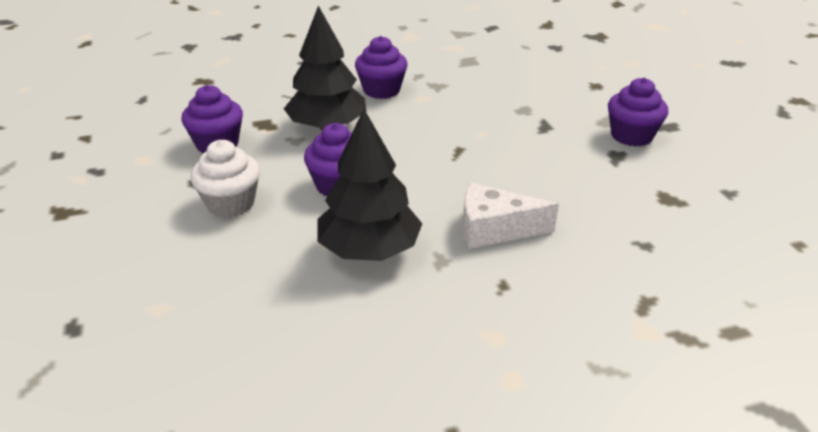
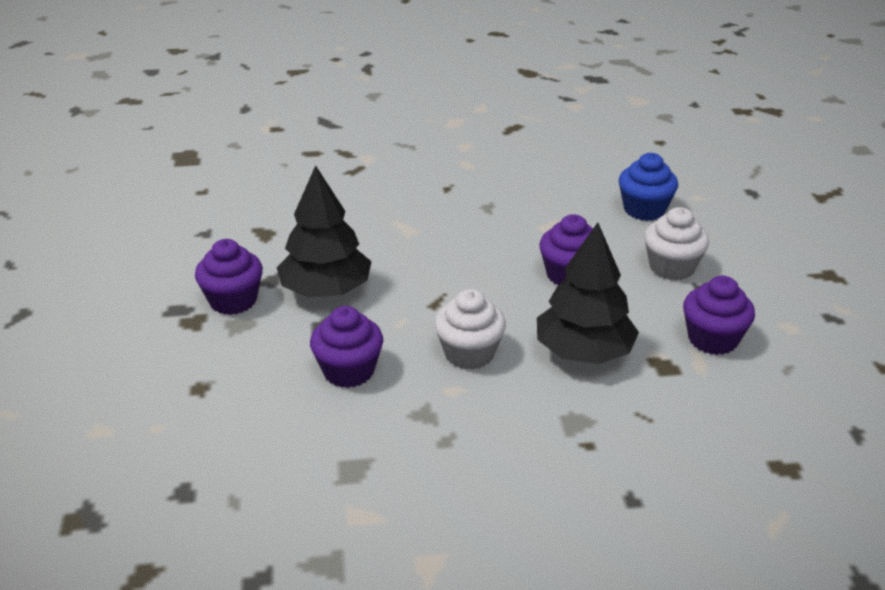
camera: 170 degrees left, 0 degrees up
black tree [317,109,422,261] -> black tree moved to [277,165,372,297]
purple cupcake [355,36,408,99] -> purple cupcake moved to [310,306,383,388]
white cheese [463,183,559,249] -> none
none -> white cupcake [434,289,506,370]
none -> blue cupcake [619,153,678,221]

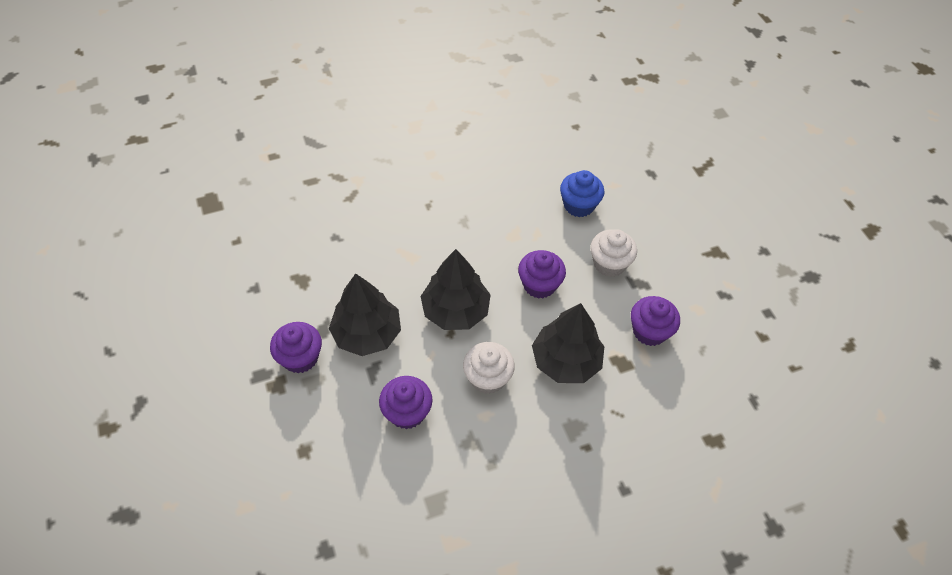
camera: 15 degrees left, 20 degrees up
none -> black tree [421,249,491,330]

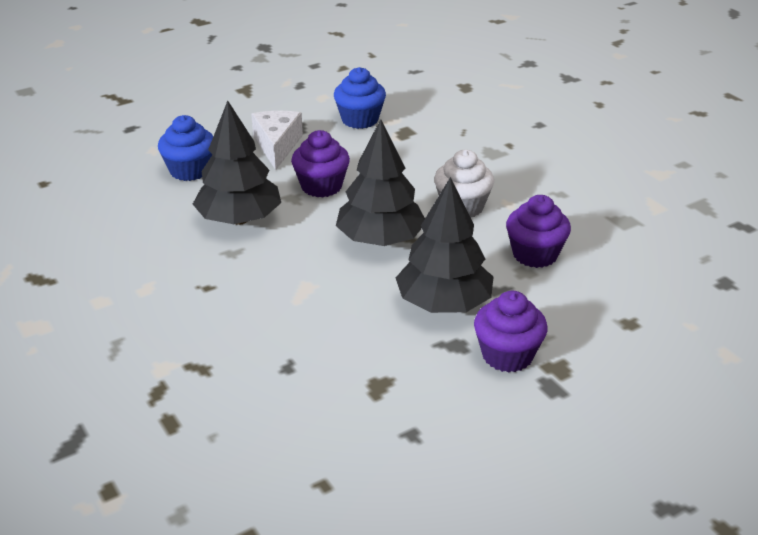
camera: 100 degrees left, 20 degrees down
black tree [532,303,604,383] -> black tree moved to [193,101,281,225]
white cupcake [590,229,637,277] -> white cheese [251,111,303,170]
purple cupcake [631,296,680,346] -> blue cupcake [334,67,386,129]

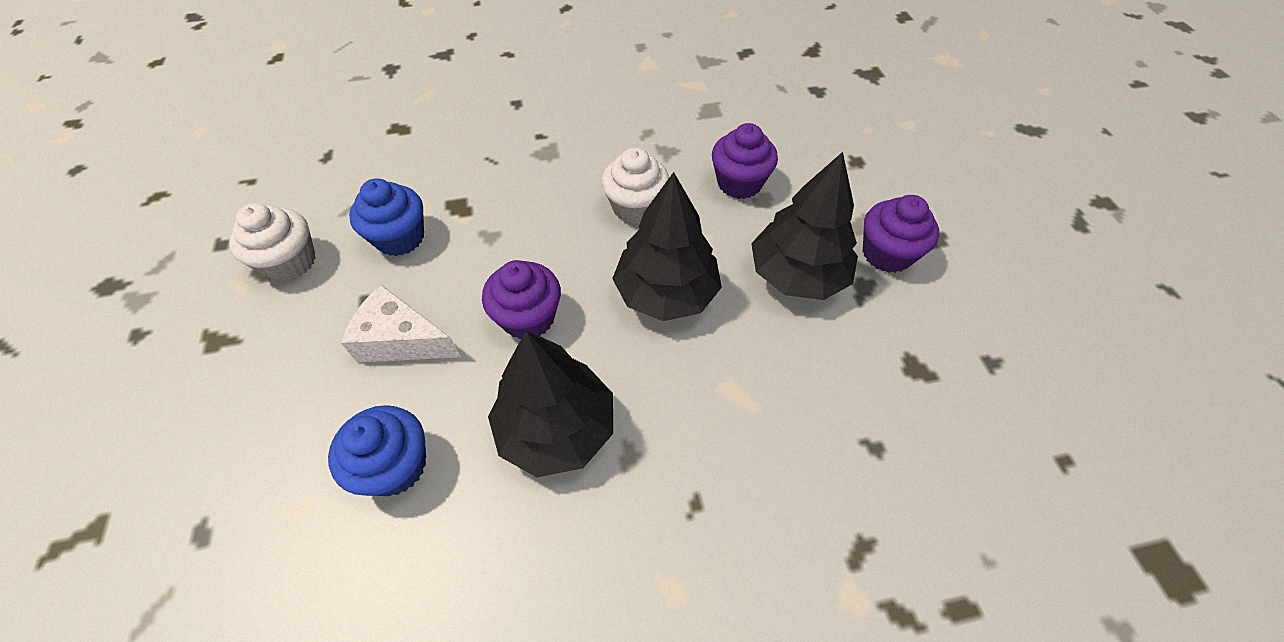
camera: 70 degrees left, 20 degrees up
none -> white cupcake [229,203,316,282]

